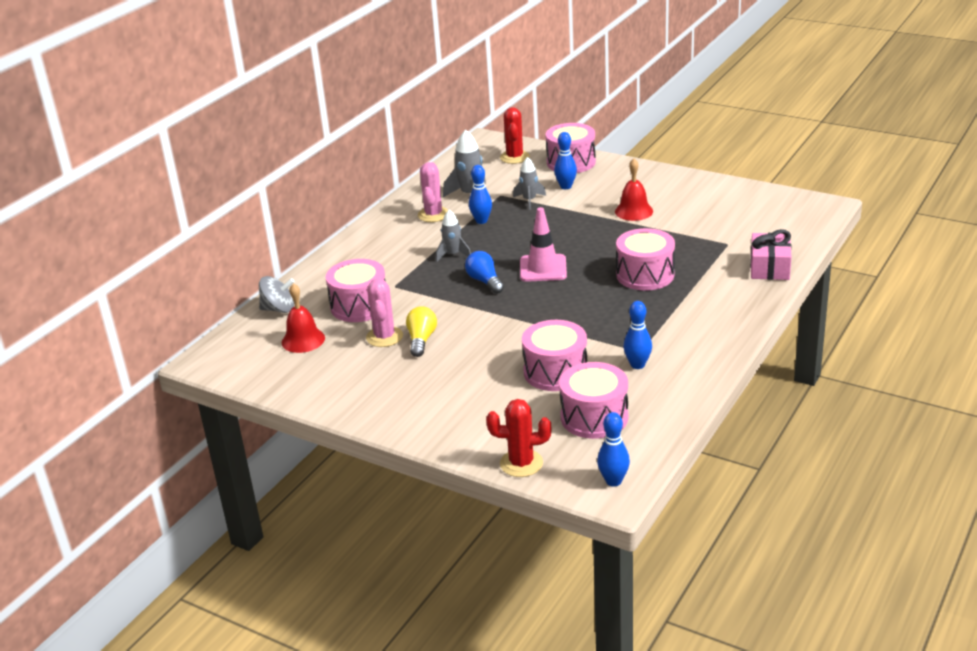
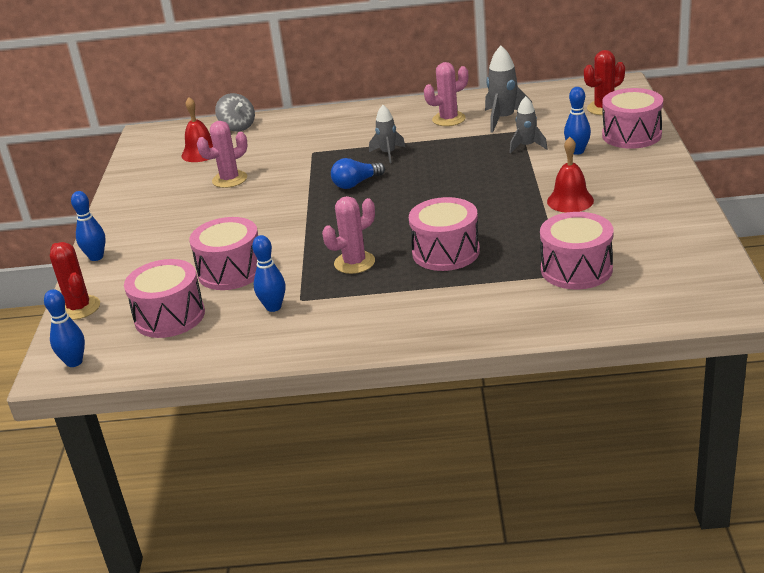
camera: 60 degrees right, 0 degrees up
pink drum [325,259,386,322] -> pink drum moved to [540,212,614,289]
yellow light bulb [406,306,437,357] -> none
blue light bulb [465,251,504,294] -> blue light bulb turned 150 degrees counterclockwise [331,158,385,189]
blue bowling pin [469,165,492,224] -> blue bowling pin moved to [71,191,106,261]
pink traffic cone [520,207,567,282] -> none
pink gift [750,229,791,280] -> none
none -> pink cactus [322,196,375,274]

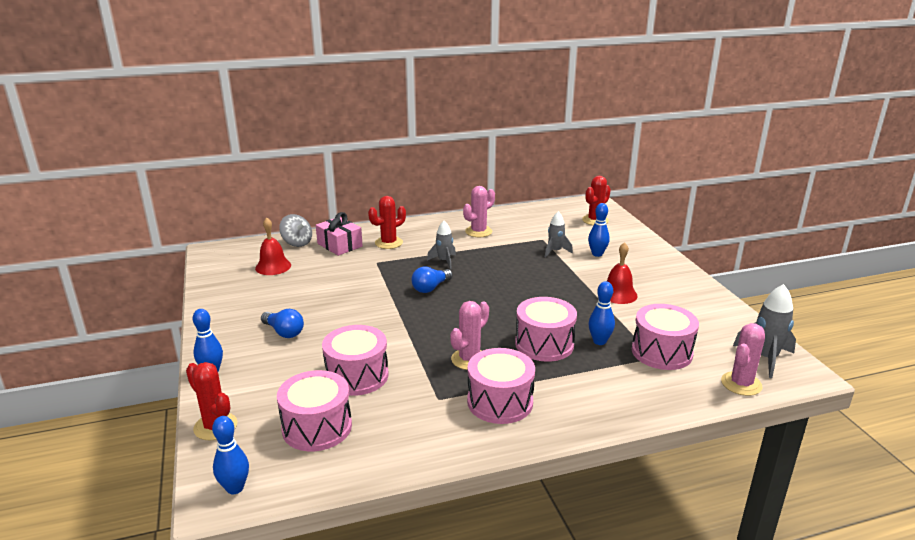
camera: 20 degrees left, 5 degrees down
pink cactus [197,121,248,188] -> pink cactus moved to [721,323,765,396]
blue bowling pin [252,235,285,312] -> blue bowling pin moved to [589,281,615,345]
grey rocket [485,46,532,133] -> grey rocket moved to [733,284,796,378]
pink drum [602,88,663,149] -> pink drum moved to [467,348,535,424]
none -> blue light bulb [261,309,304,338]
none -> pink gift [316,212,363,256]
none -> red cactus [368,196,406,249]

